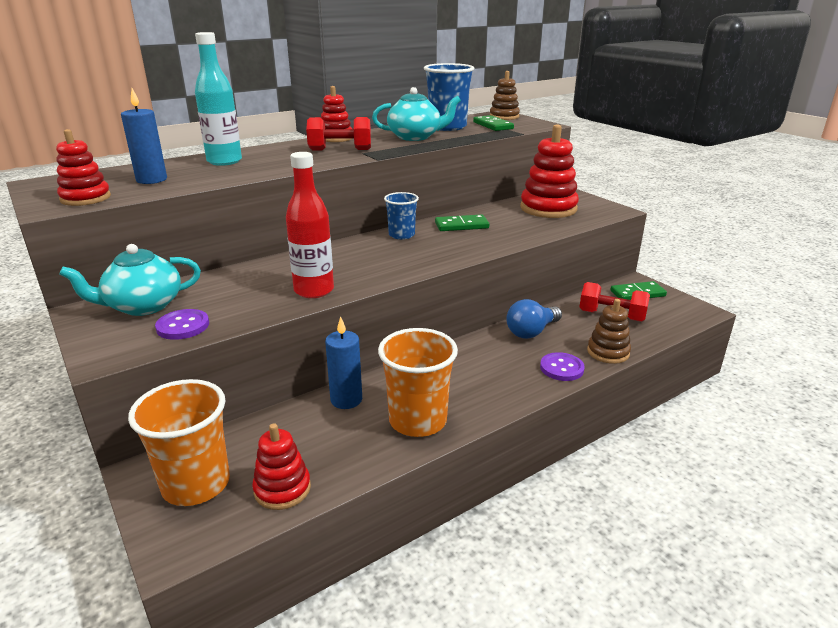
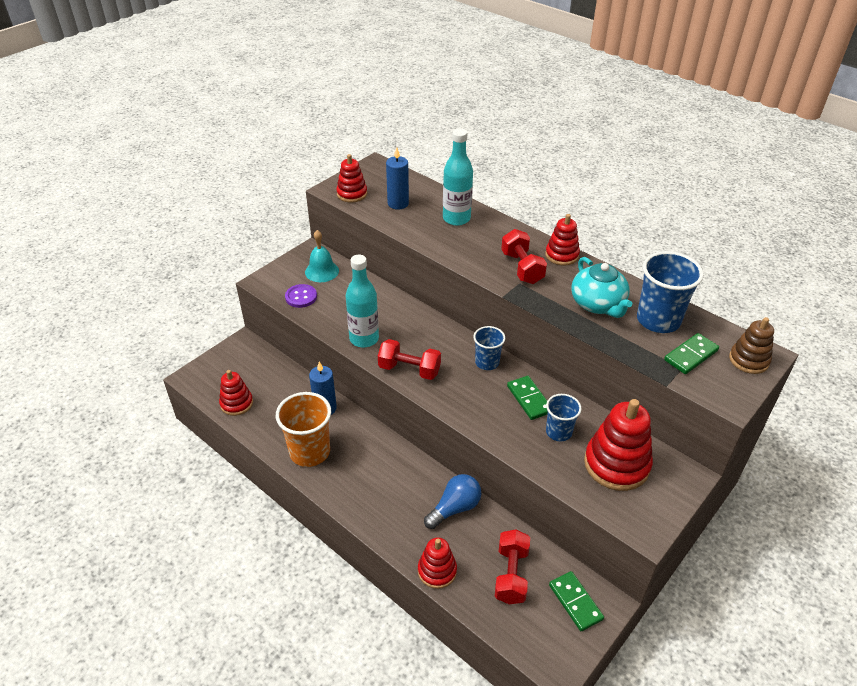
camera: 75 degrees right, 15 degrees up
turquoise teapot [59,244,201,316] -> turquoise bell [305,230,339,282]
orange cup [128,379,230,506] -> none
red bottle [286,152,334,298] -> turquoise bottle [346,255,379,347]
blue light bulb [506,299,562,339] -> blue light bulb turned 105 degrees clockwise [424,474,481,529]
purple button [540,352,585,381] -> none
brown stacking toy [587,299,631,364] -> red stacking toy [418,538,457,589]
none -> red dumbbell [378,339,441,380]
none -> blue cup [546,394,582,441]

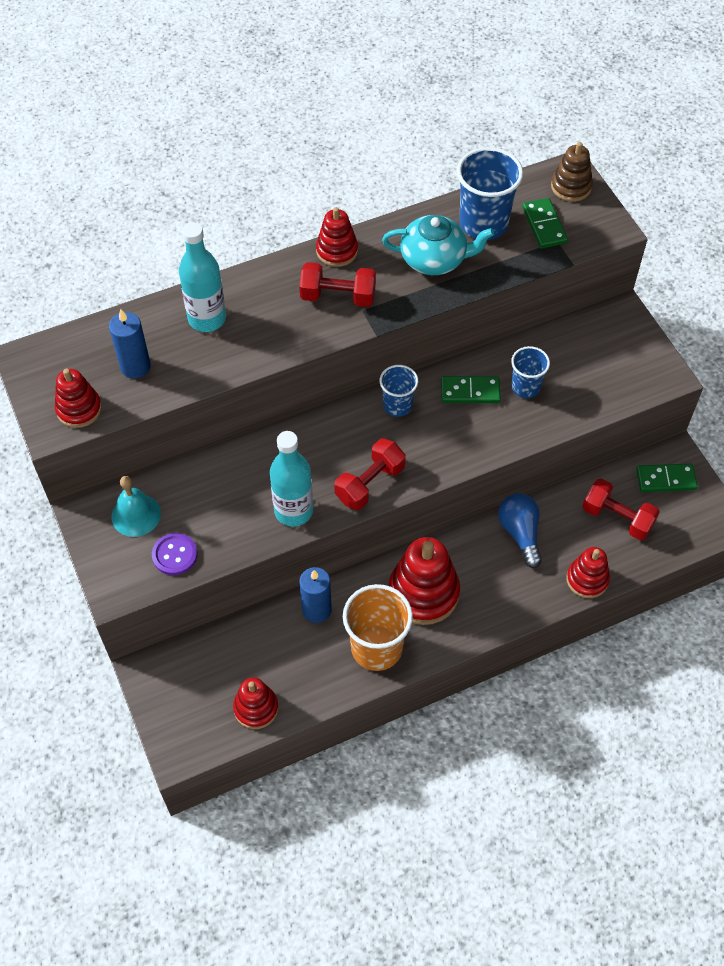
camera: 65 degrees left, 15 degrees up
red stacking toy [584,399,653,491] -> red stacking toy moved to [388,537,460,625]

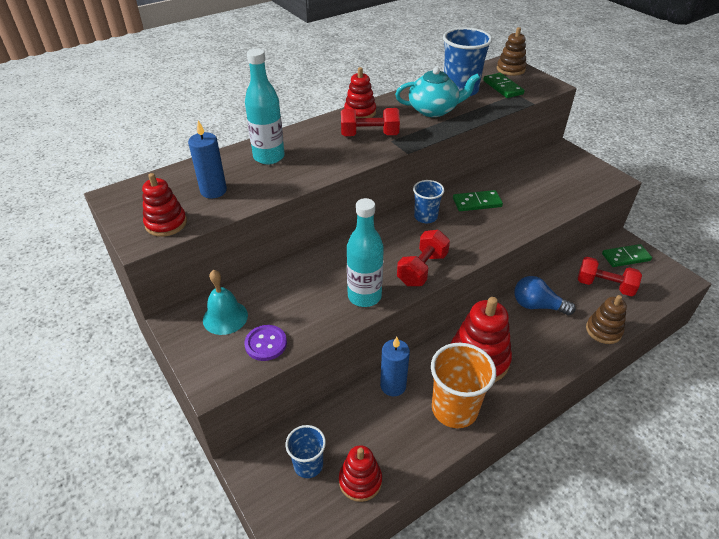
camera: 10 degrees left, 15 degrees down
blue light bulb [498,493,542,568] -> blue light bulb turned 45 degrees counterclockwise [514,276,576,315]
blue cup [511,346,550,398] -> blue cup moved to [286,425,326,478]
red stacking toy [566,547,610,598] -> brown stacking toy [586,295,627,344]

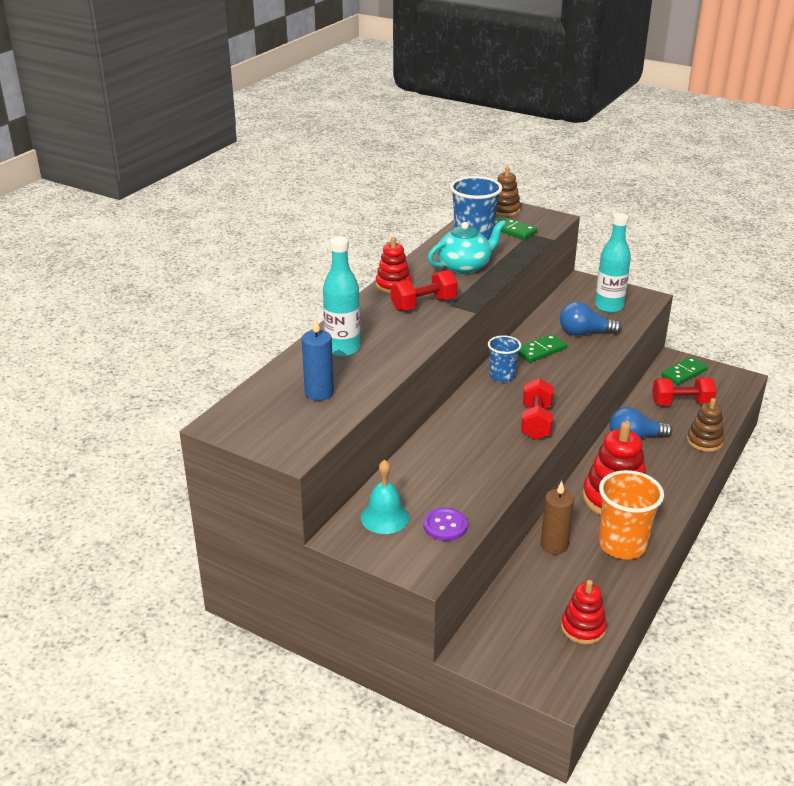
camera: 25 degrees left, 10 degrees down
red stacking toy [142,173,187,237] -> none
blue cup [286,425,326,478] -> none
turquoise bottle [347,198,384,307] -> turquoise bottle moved to [595,213,631,313]
blue candle [380,337,410,396] -> brown candle [541,481,574,555]
none -> blue light bulb [560,302,622,336]

